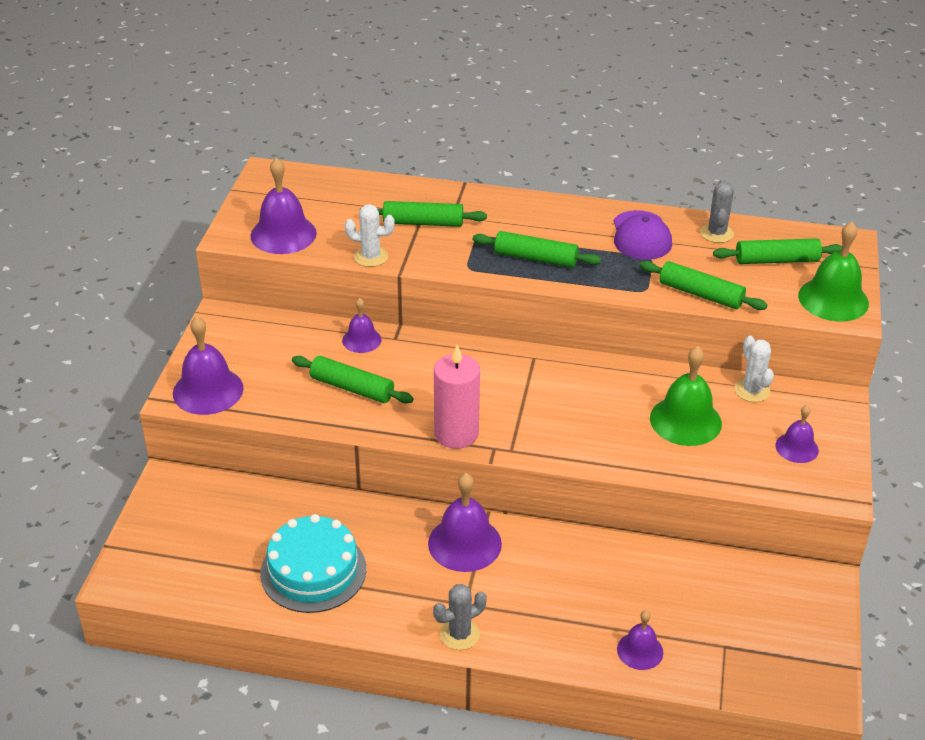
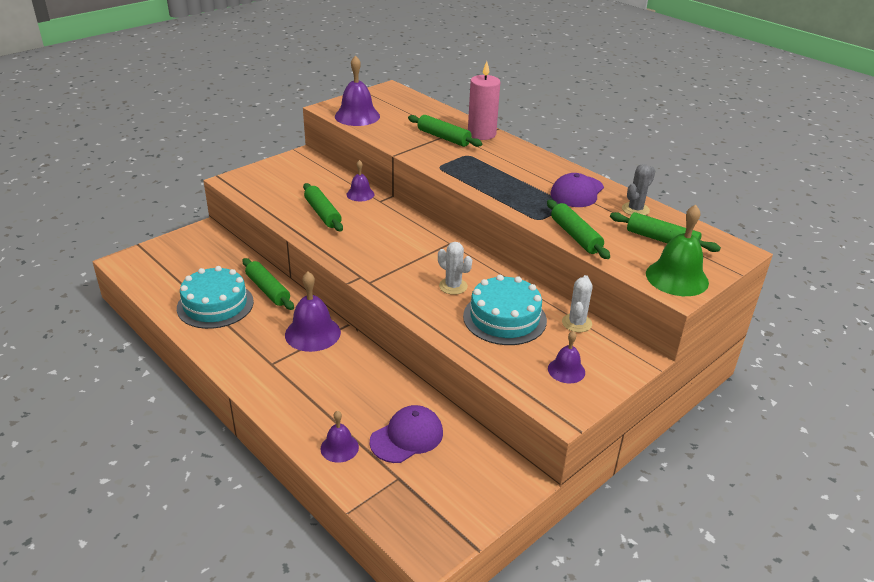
camera: 35 degrees right, 5 degrees down
purple bell [173,316,244,415] -> none
white cactus [345,204,395,267] -> white cactus moved to [438,242,472,295]
grey cactus [433,584,487,650] -> none
pink candle [434,345,480,449] -> pink candle moved to [468,61,500,140]
green rolling pin [473,231,601,268] -> green rolling pin moved to [242,258,294,310]
green bell [650,346,722,446] -> turquoise cake [463,275,547,345]
none -> purple cap [370,405,443,463]

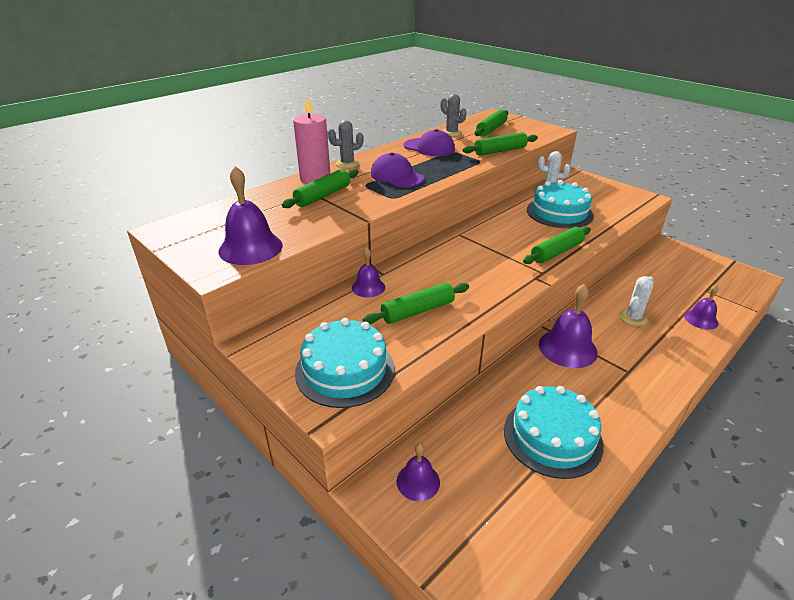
camera: 90 degrees left, 0 degrees up
green rolling pin [242,258,294,310] -> green rolling pin moved to [523,227,591,264]
purple cap [370,405,443,463] -> purple cap moved to [371,152,424,187]
white cactus [438,242,472,295] -> white cactus moved to [619,276,654,326]
purple bell [548,331,585,383] -> purple bell moved to [397,443,440,501]
green bell [646,205,709,296] -> none
none -> turquoise cake [295,318,395,408]
none -> grey cactus [328,120,363,168]

